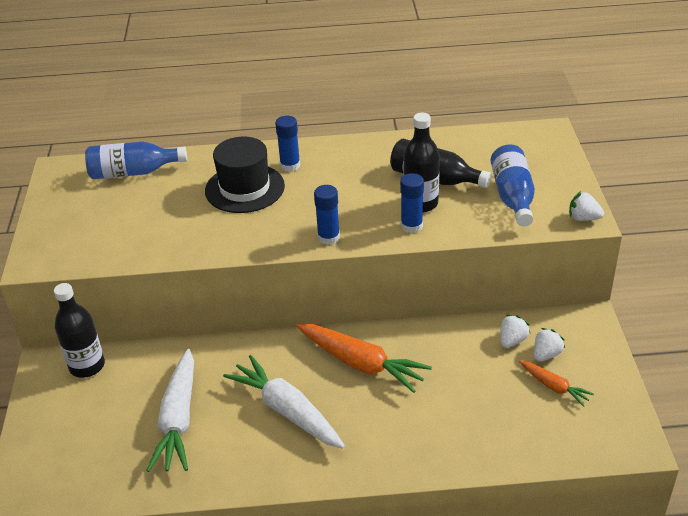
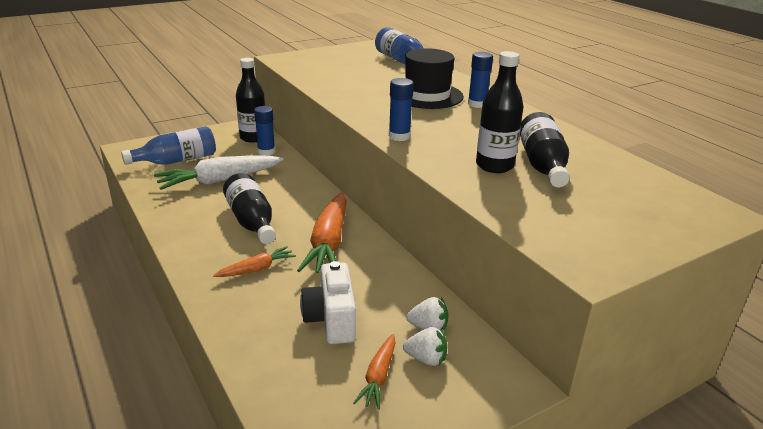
camera: 60 degrees right, 10 degrees down
white carrot [223,355,345,449] -> black bottle [223,173,276,244]
blue glue stick [400,173,424,233] -> blue glue stick moved to [254,106,275,156]
blue bottle [491,144,535,227] -> blue bottle moved to [121,126,216,165]
white strawberry [569,191,604,221] -> none
none -> orange carrot [213,246,296,277]
none -> white camera [300,261,356,344]

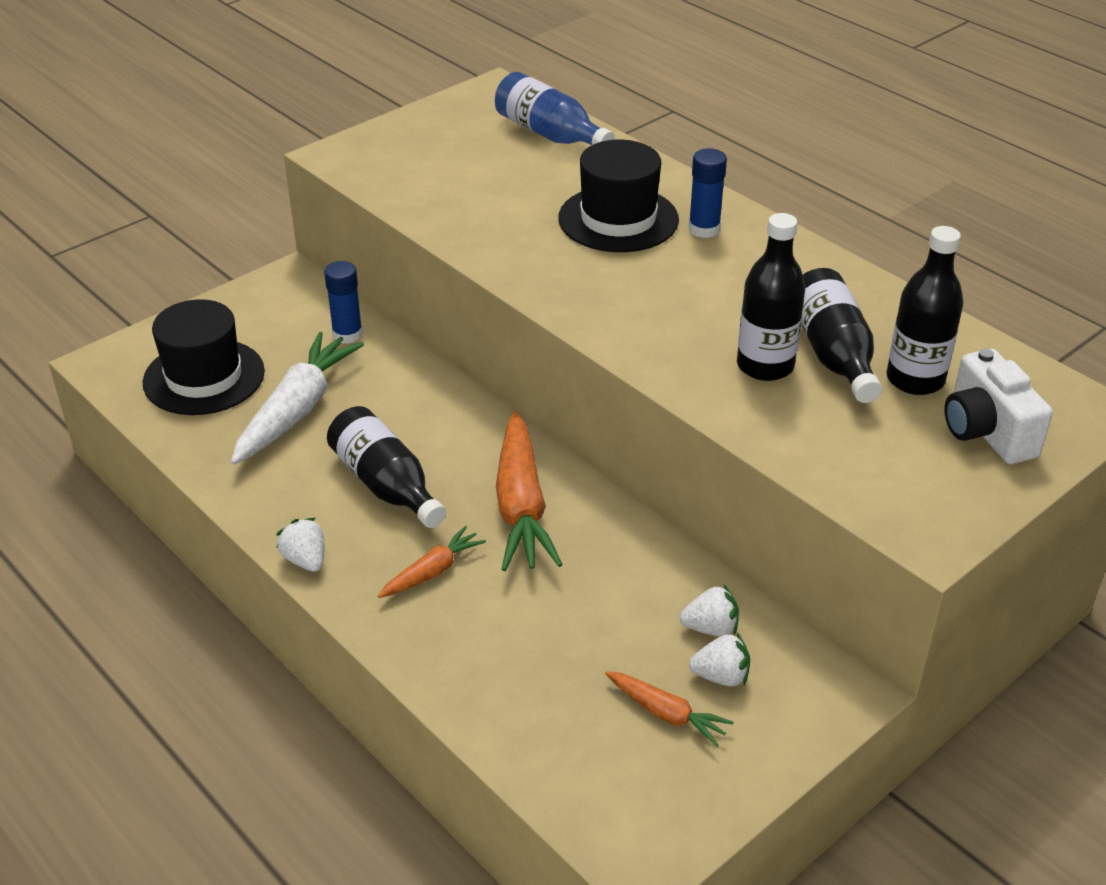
camera: 10 degrees left, 10 degrees up
blue bottle [121,126,216,165] -> black hat [142,299,265,415]
white carrot [154,156,283,190] -> white carrot turned 150 degrees clockwise [231,332,364,465]
black bottle [236,58,265,143] -> black bottle moved to [887,226,964,395]
white camera [300,261,356,344] -> white camera moved to [944,349,1053,464]
orange carrot [353,334,396,410] -> orange carrot turned 60 degrees counterclockwise [605,671,734,747]
blue glue stick [389,78,414,141] -> none
none -> white strawberry [276,518,324,572]

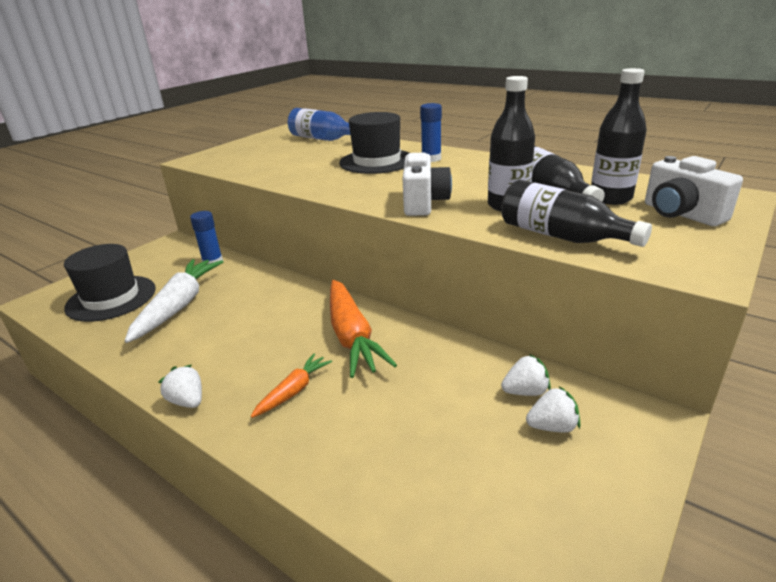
camera: 10 degrees left, 10 degrees down
black bottle [327,406,446,528] -> black bottle moved to [501,180,652,247]
orange carrot [605,671,734,747] -> none
none -> white camera [403,152,452,216]

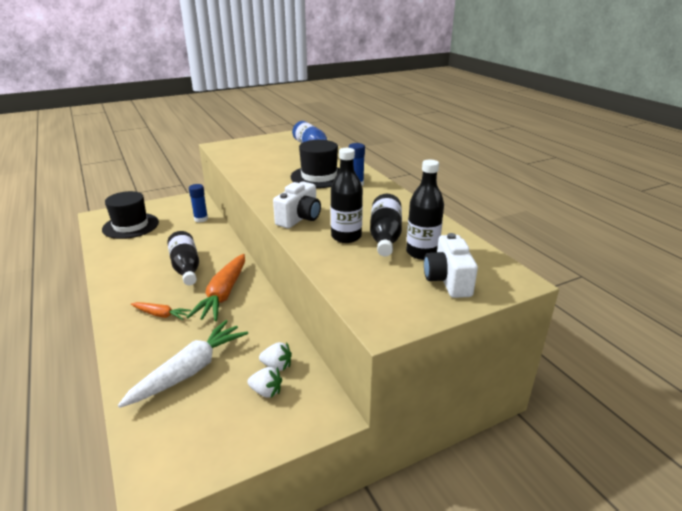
camera: 25 degrees right, 0 degrees up
white carrot [125,259,224,343] -> white carrot moved to [118,320,248,408]
white strawberry [158,365,202,408] -> none
orange carrot [251,353,332,418] -> orange carrot turned 45 degrees clockwise [131,302,191,320]
black bottle [501,180,652,247] -> black bottle moved to [167,231,199,285]

